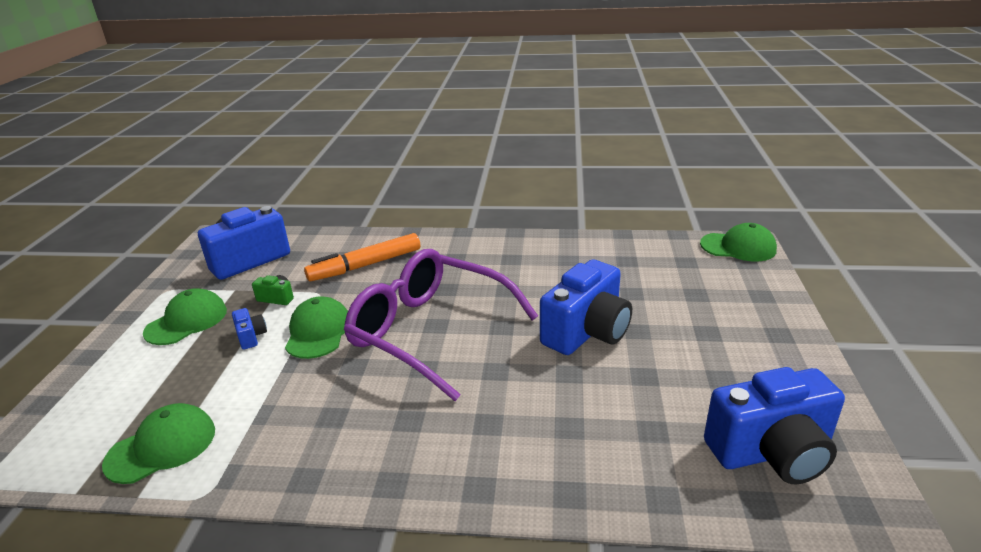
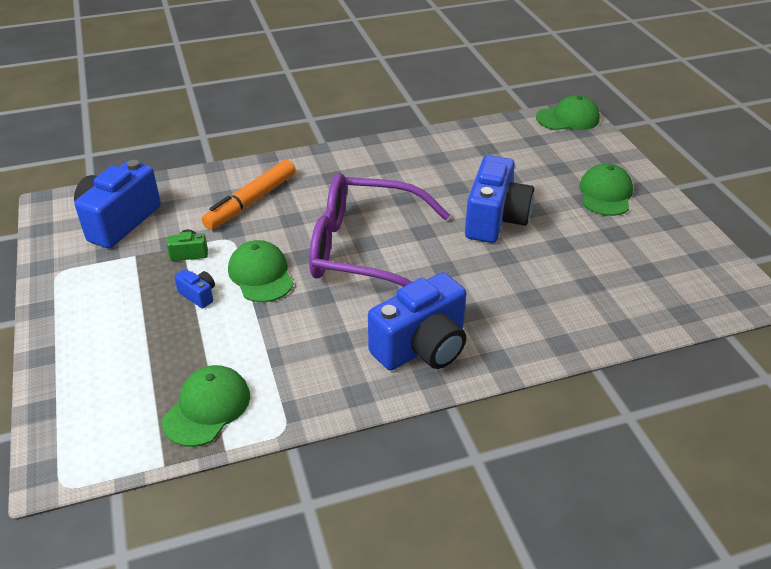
camera: 25 degrees left, 10 degrees up
green cap [143,288,227,345] -> green cap moved to [579,163,633,216]
blue camera [704,367,845,485] -> blue camera moved to [368,272,466,370]

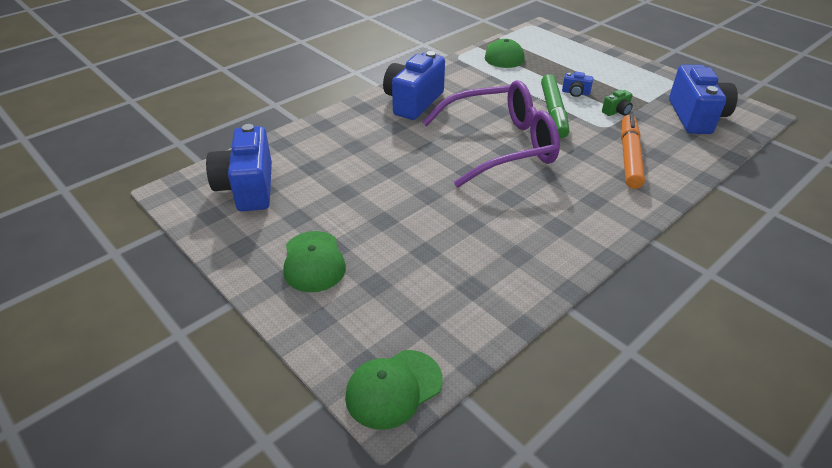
camera: 155 degrees right, 0 degrees up
green cap [228,240,294,302] -> green marker [541,74,569,138]
blue camera [465,155,534,243] -> blue camera moved to [206,124,272,211]

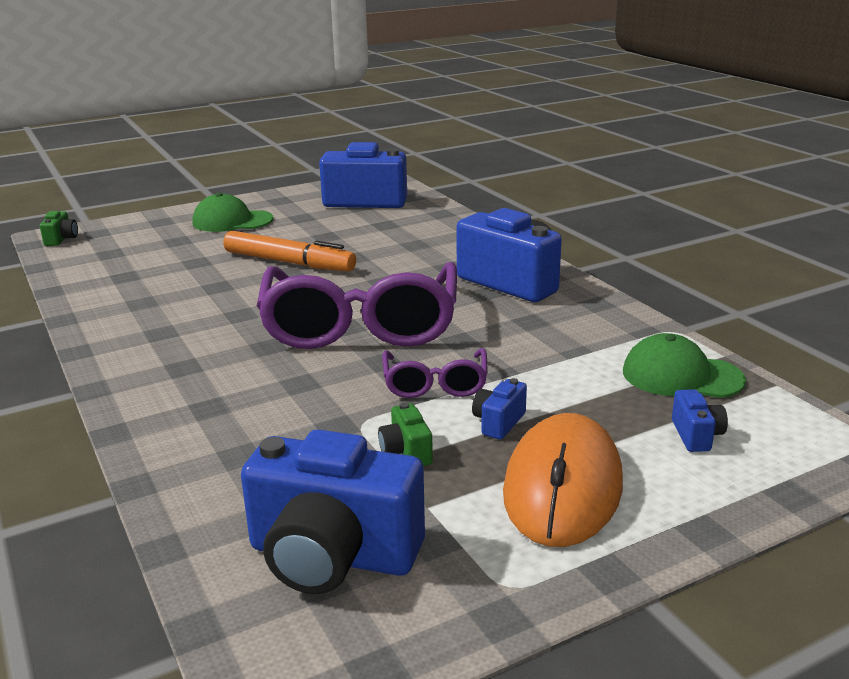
camera: 105 degrees right, 15 degrees down
green cap [345,350,443,430] -> green camera [40,211,78,246]
green marker [541,74,569,138] -> purple glasses [382,348,488,398]
orange marker [621,114,645,189] -> orange marker moved to [223,231,356,271]
none -> orange mouse [503,413,623,547]
none -> blue camera [672,389,728,452]

